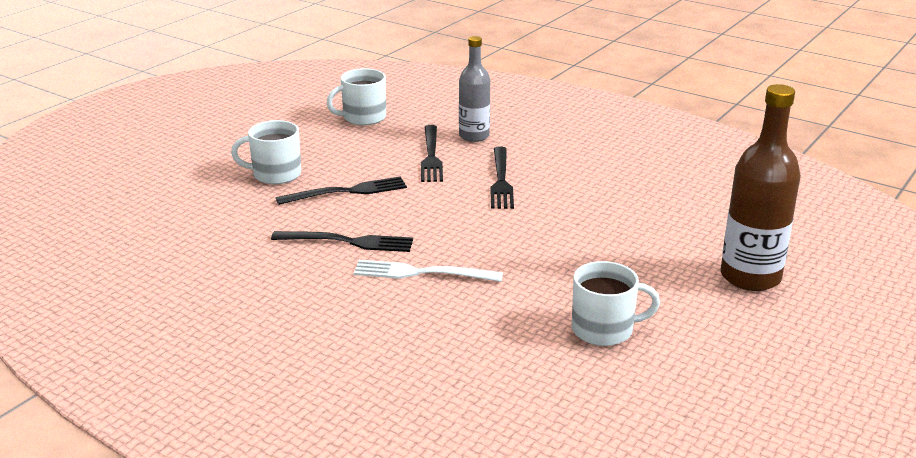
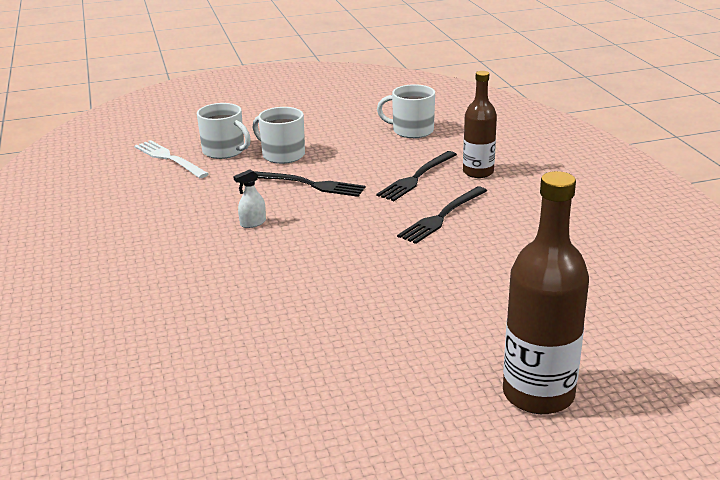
camera: 40 degrees right, 0 degrees up
black fork [271,231,413,252] -> white spray bottle [233,169,266,228]
white fork [353,260,503,282] -> white fork moved to [134,140,209,178]
grey bottle [459,36,490,142] -> brown bottle [463,71,497,178]
white mug [572,261,660,346] -> white mug moved to [197,103,251,159]

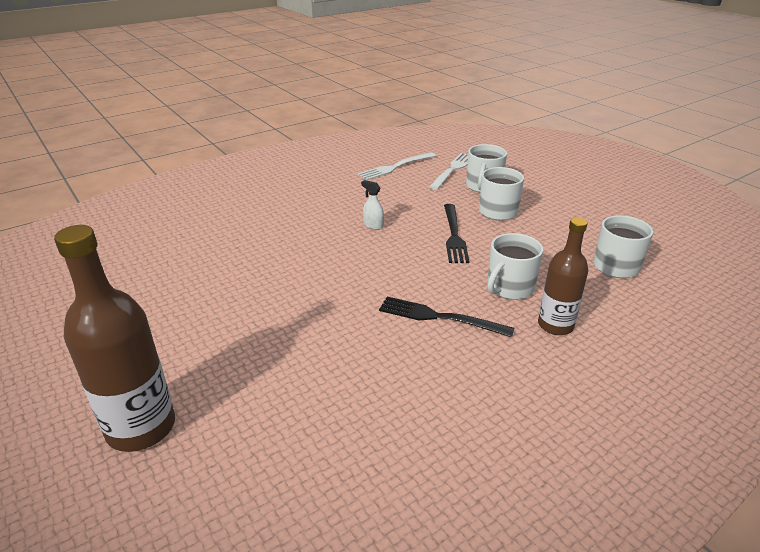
camera: 70 degrees right, 5 degrees up
black fork [376,151,457,201] -> white mug [487,233,543,300]
none -> white fork [358,152,436,180]

